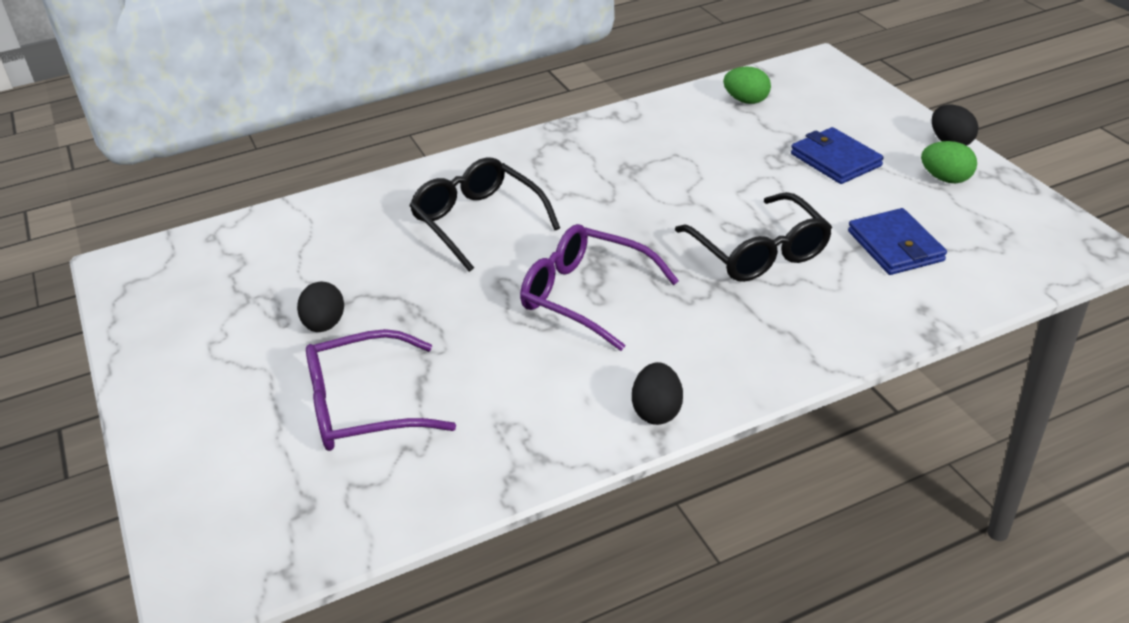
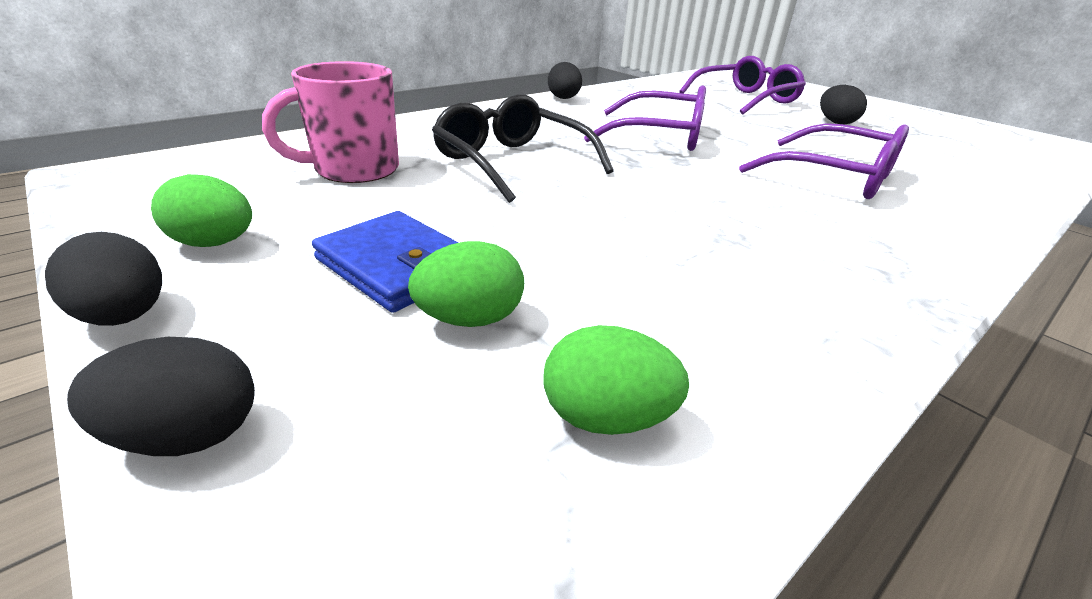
camera: 160 degrees right, 5 degrees down
black glasses [409,157,560,272] -> purple glasses [739,123,909,199]
blue wallet [848,208,947,275] -> pink mug [262,61,399,183]
none -> black egg [67,337,255,456]
none -> green egg [408,241,524,327]

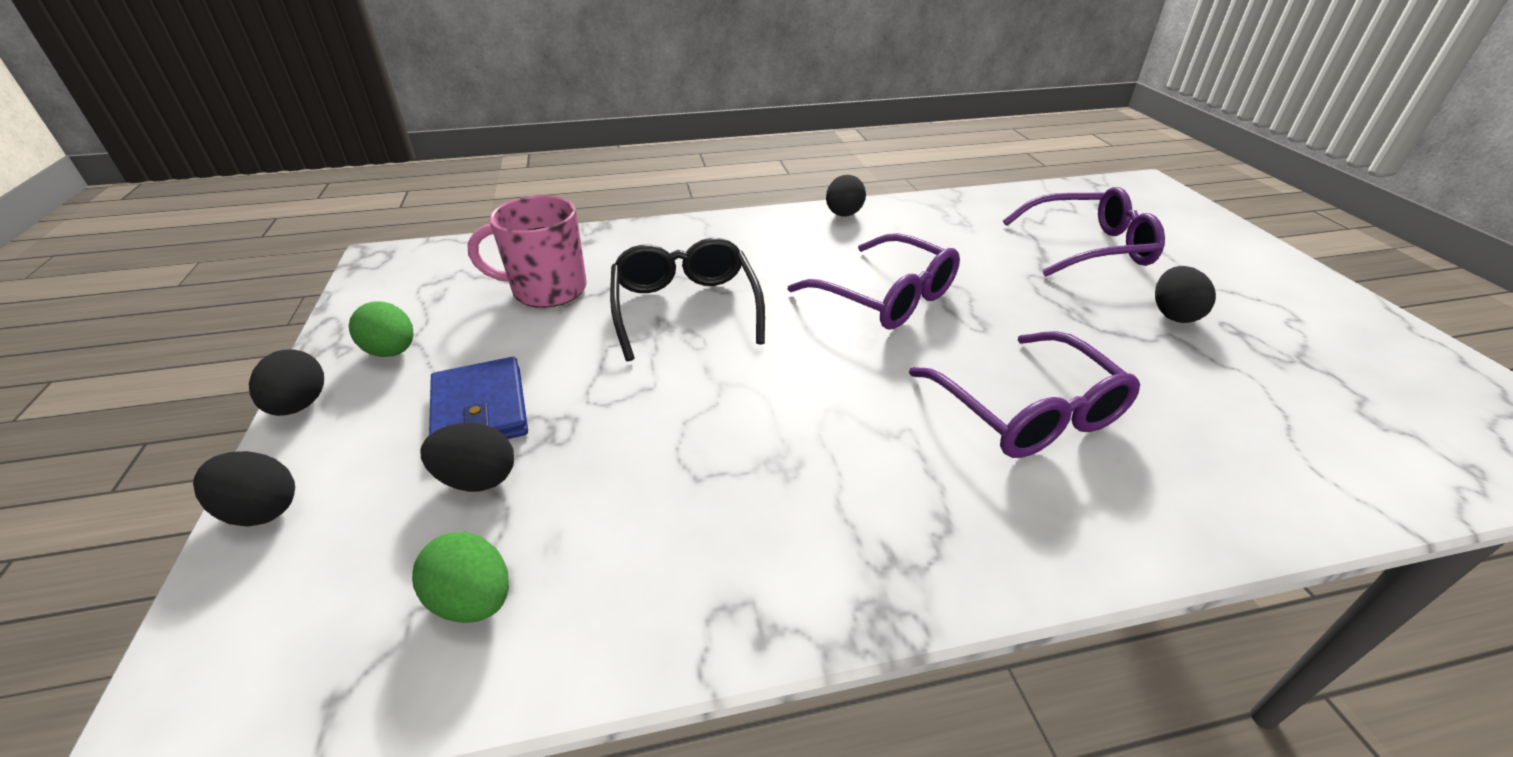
camera: 30 degrees right, 5 degrees up
green egg [408,241,524,327] -> black egg [421,423,514,492]

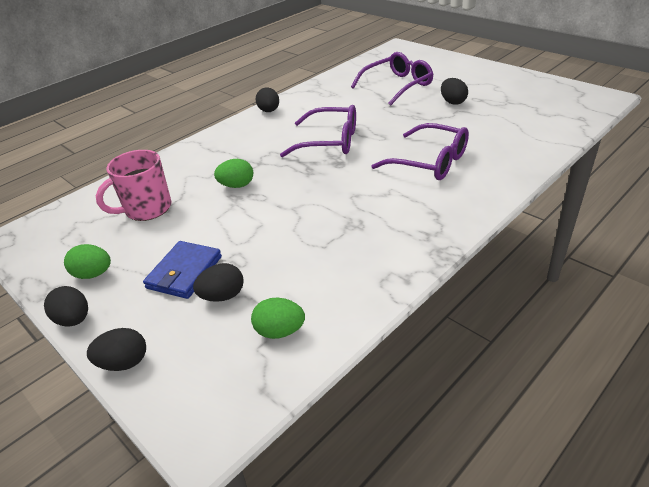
camera: 30 degrees left, 0 degrees up
blue wallet [429,357,528,439] -> blue wallet turned 75 degrees clockwise [143,241,222,299]
black glasses [610,238,765,361] -> green egg [214,159,253,188]

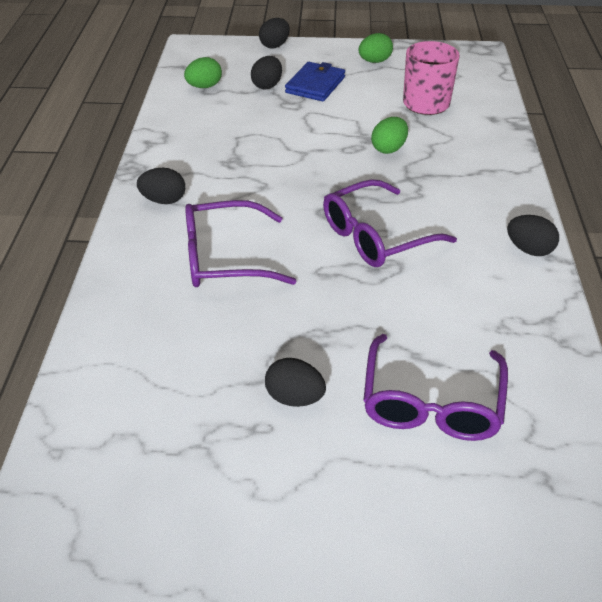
camera: 135 degrees right, 5 degrees up
black egg [44,286,88,327] -> black egg moved to [137,168,185,204]
blue wallet [143,241,222,299] -> blue wallet turned 45 degrees clockwise [285,62,345,102]

